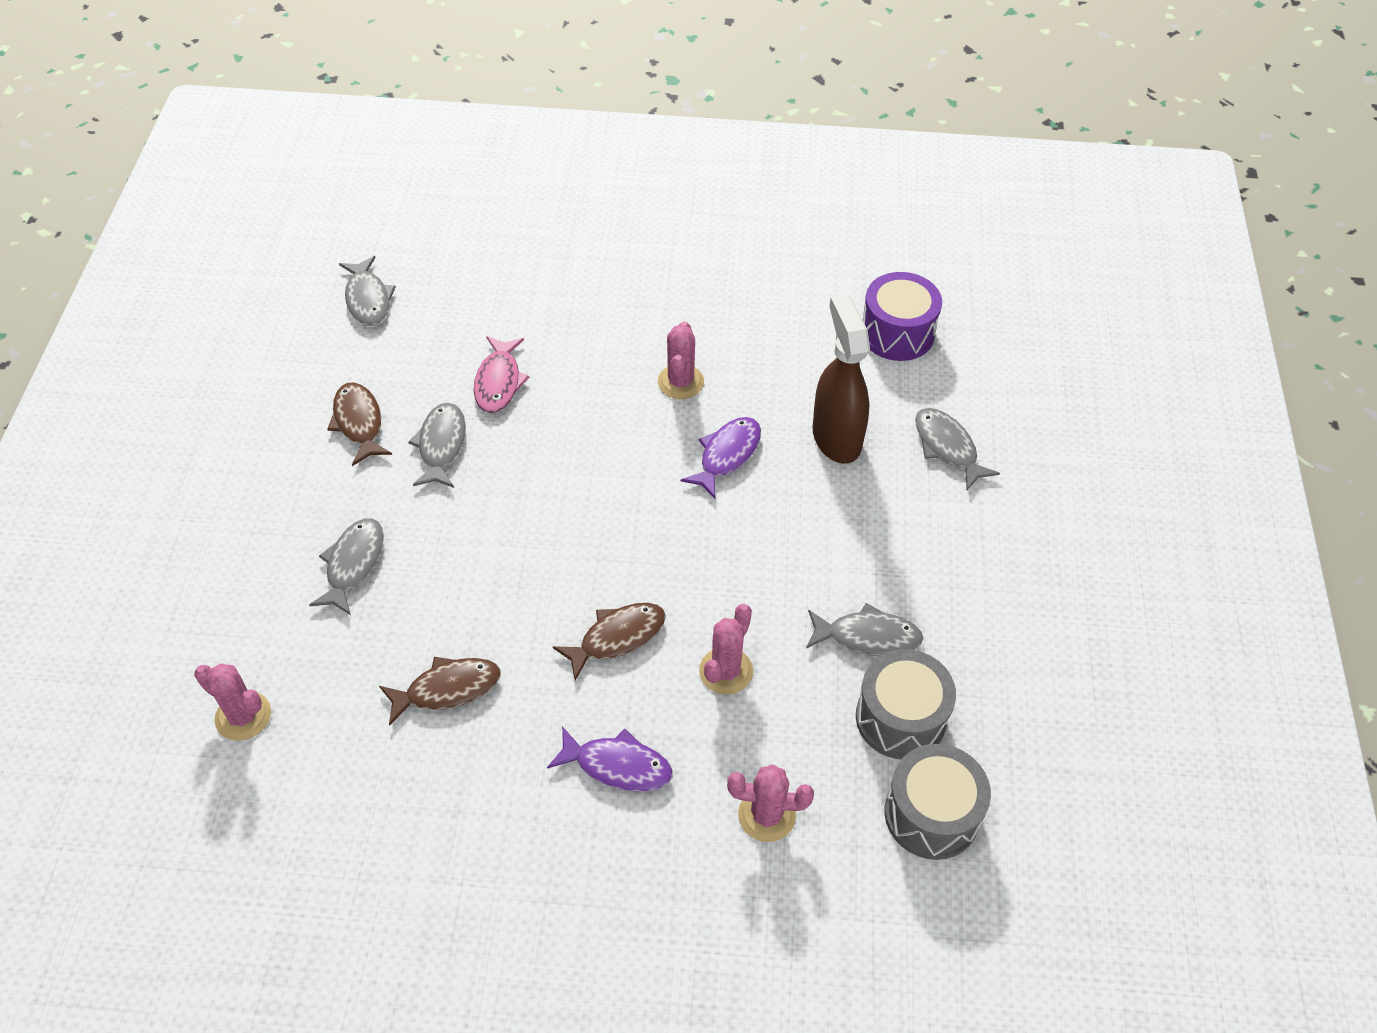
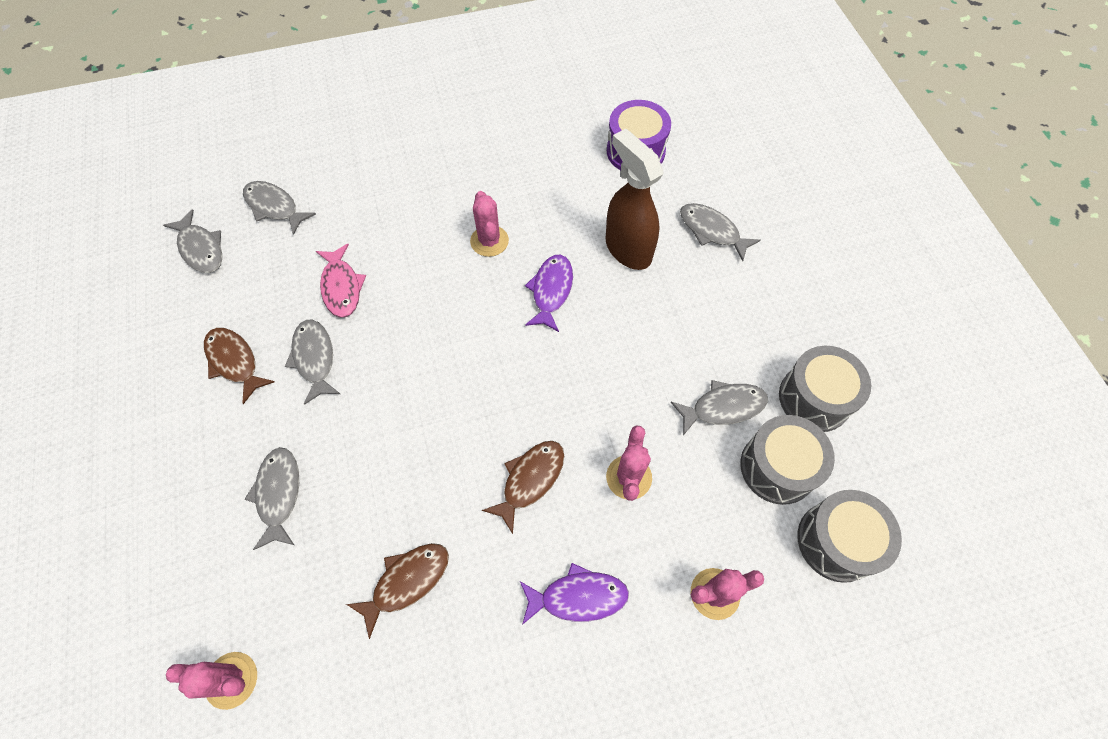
camera: 20 degrees left, 10 degrees up
none -> grey fish [243,181,316,235]
none -> grey drum [779,346,871,432]

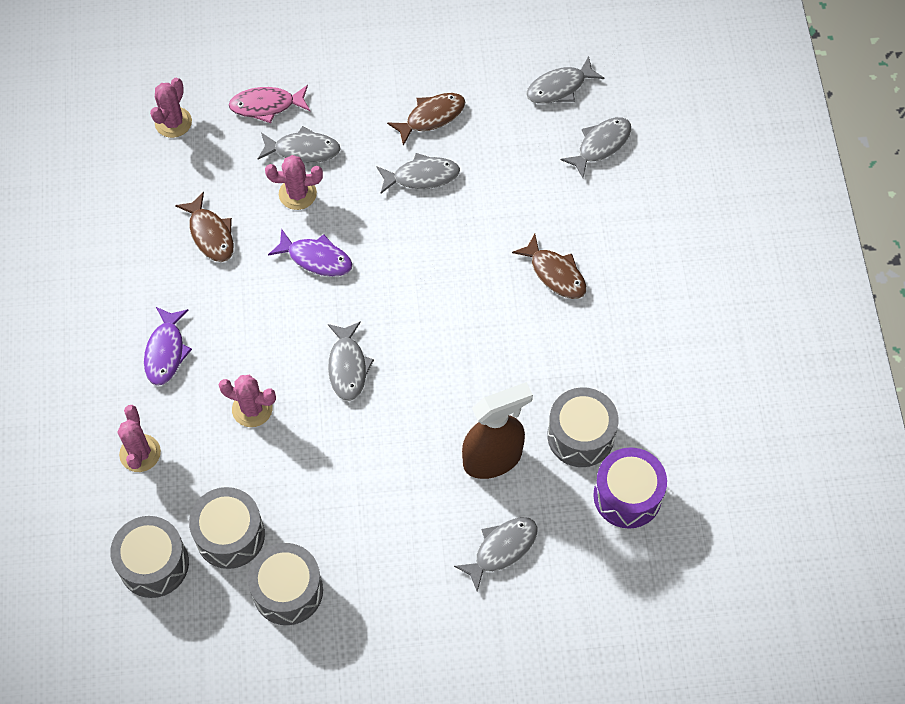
camera: 100 degrees right, 0 degrees up
pink fish [316,244,366,318] -> pink fish moved to [229,85,310,123]
pink cactus [470,191,509,257] -> pink cactus moved to [265,155,323,210]
brown fish [482,441,564,534] -> brown fish moved to [512,234,586,299]
purple fish [525,255,573,332] -> purple fish moved to [268,228,352,277]
grey fish [671,380,768,435] -> grey fish moved to [328,321,374,401]
none -> grey drum [547,387,618,467]

